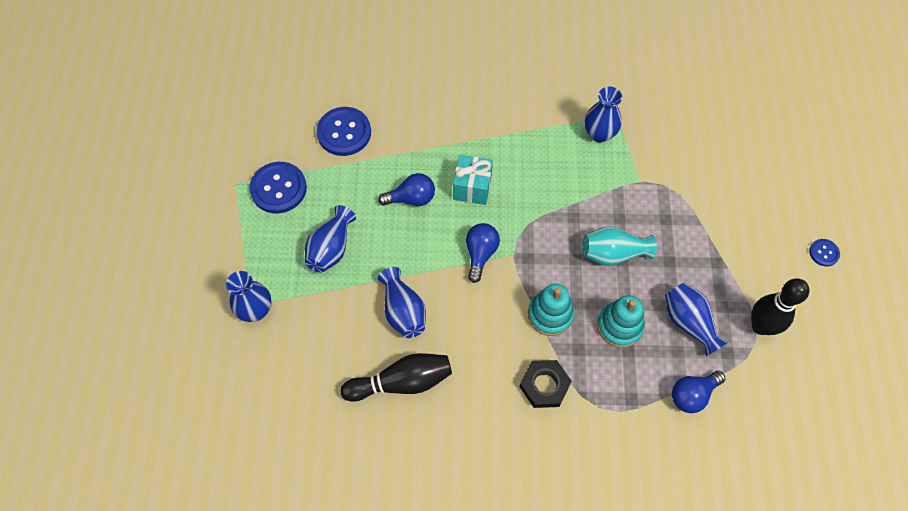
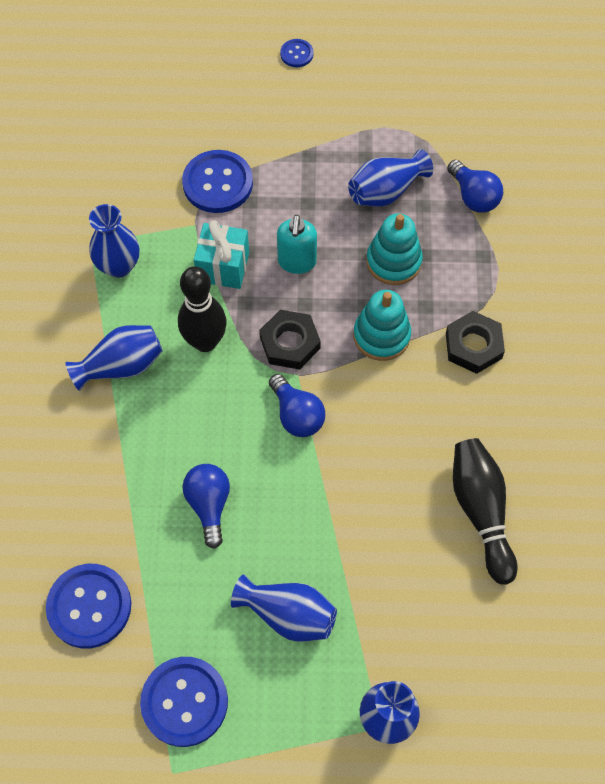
camera: 90 degrees left, 0 degrees up
blue vase [378,267,426,338] -> blue vase moved to [65,325,162,391]
turquoise gift [453,155,493,205] -> turquoise gift moved to [194,220,249,289]
blue light bulb [466,223,500,283] -> blue light bulb turned 135 degrees counterclockwise [269,374,325,437]
turquoise vase [582,226,657,266] -> turquoise soap dispenser [277,215,317,274]
black bowling pin [751,279,809,335] -> black bowling pin moved to [178,266,227,352]
none -> blue button [182,150,253,213]
none -> black nut [259,310,321,370]

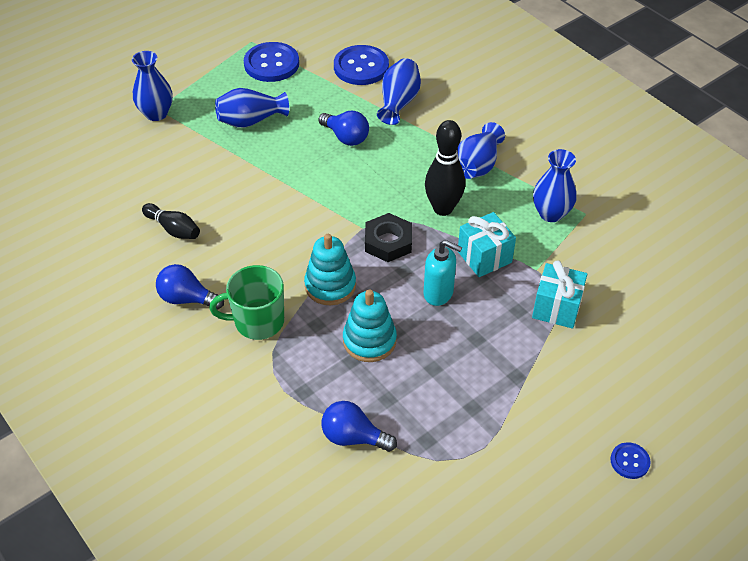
camera: 140 degrees right, 15 degrees down
blue button [182,150,253,213] -> turquoise gift [532,260,587,329]
blue light bulb [269,374,325,437] -> blue light bulb moved to [156,264,224,310]
turquoise soap dispenser [277,215,317,274] -> turquoise soap dispenser turned 150 degrees clockwise [423,240,462,306]
blue vase [348,149,433,207] -> blue vase moved to [377,58,421,125]
black nut [446,311,505,374] -> green mug [209,265,284,340]
black bowling pin [453,438,517,585] -> black bowling pin [142,203,200,239], size x0.64

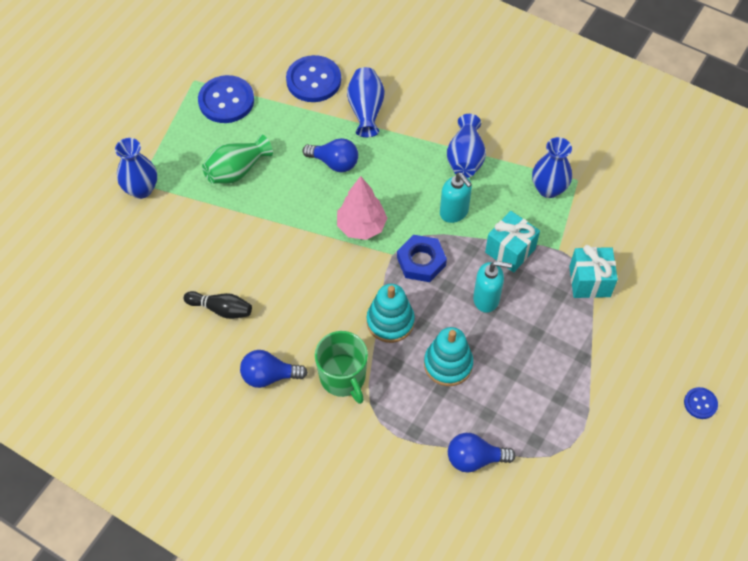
camera: 20 degrees left, 10 degrees up
green mug [209,265,284,340] -> green mug turned 90 degrees counterclockwise [315,331,368,404]
blue vase [215,88,289,128] -> green vase [202,135,273,184]
black nut [365,213,412,262] -> blue nut [397,235,447,282]
black bowling pin [425,120,465,216] -> turquoise soap dispenser [440,173,472,223]
none -> pink tree [337,176,387,240]

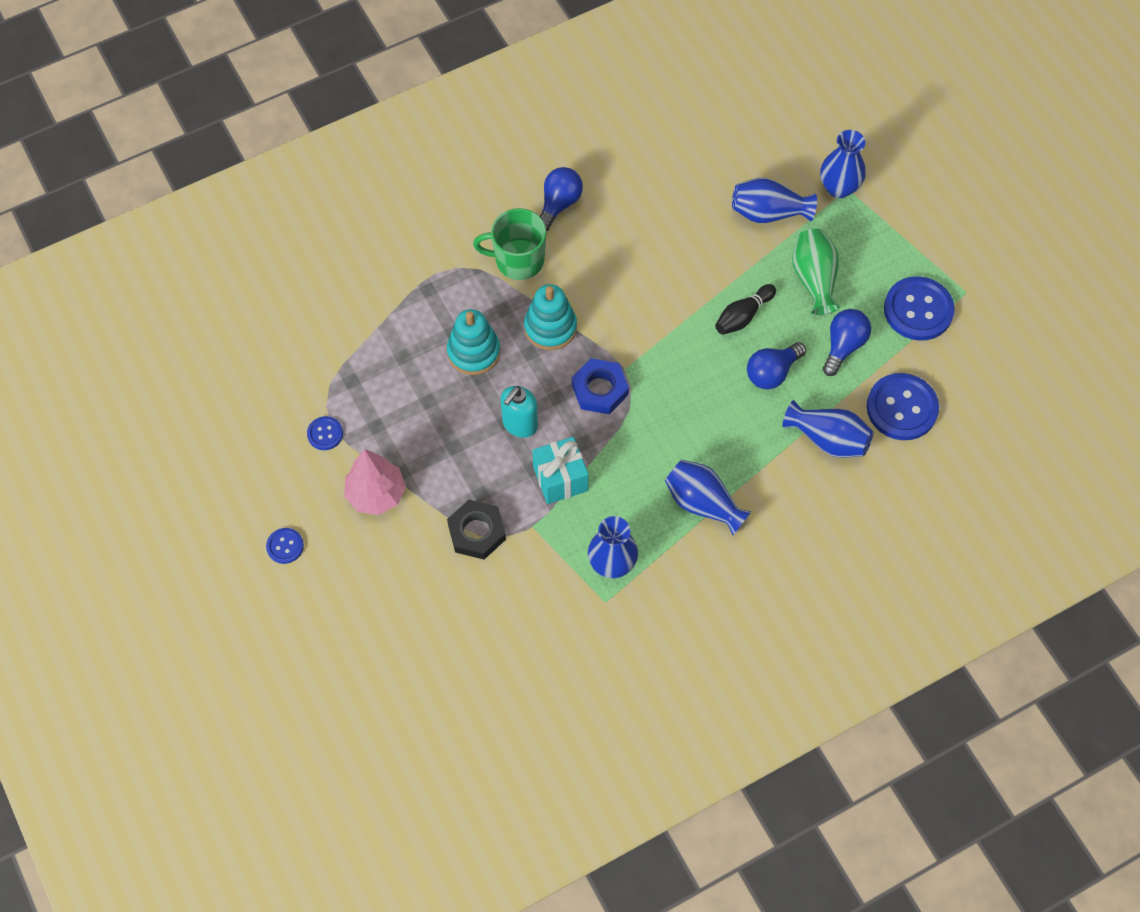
camera: 120 degrees right, 5 degrees up
black bowling pin [183,291,252,319] -> black bowling pin moved to [715,284,776,335]
pink tree [337,176,387,240] -> pink tree moved to [344,449,406,515]
turquoise soap dispenser [440,173,472,223] -> none
blue light bulb [448,433,516,472] -> blue light bulb moved to [823,309,871,376]
turquoise gift [569,245,618,298] -> black nut [447,500,506,560]
none -> blue button [307,416,343,450]
none -> blue vase [732,178,817,223]

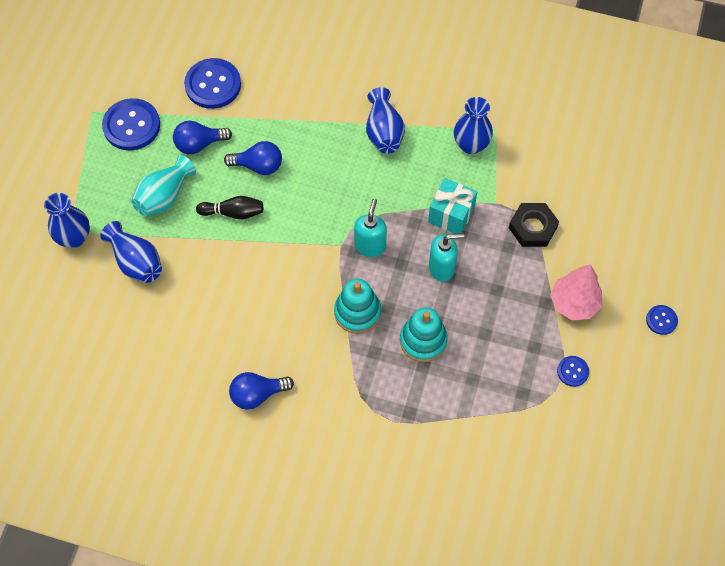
camera: 135 degrees left, 0 degrees up
green mug [473,208,546,280] -> none
blue nut [572,358,629,414] -> turquoise soap dispenser [354,199,387,257]
blue vase [782,400,873,458] -> none
green vase [792,229,840,315] -> turquoise vase [131,155,196,216]

